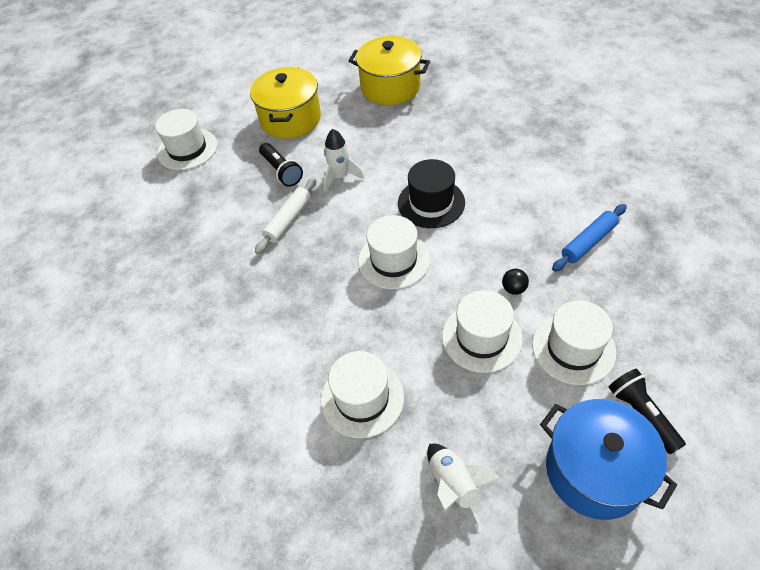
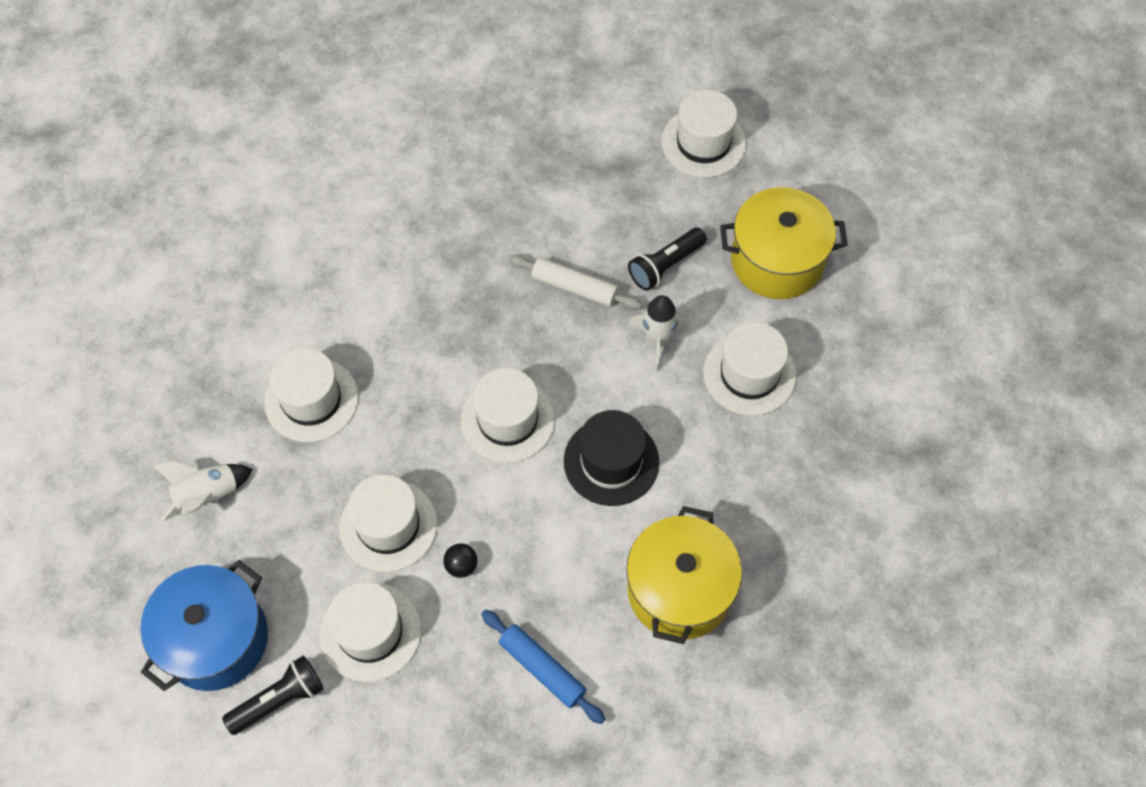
camera: 80 degrees right, 10 degrees up
yellow pot [348,36,430,105] -> yellow pot moved to [626,506,742,644]
none -> white hat [703,322,796,416]

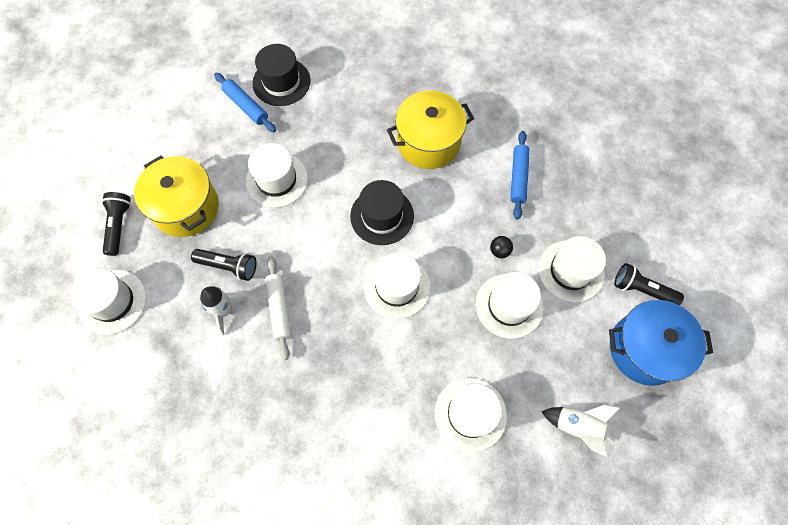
camera: 125 degrees left, 5 degrees up
white rocket [628,295,688,372] -> white rocket moved to [200,286,248,336]
none -> black flashlight [101,192,131,256]
none -> blue rolling pin [214,73,276,132]
none -> black hat [252,44,311,106]

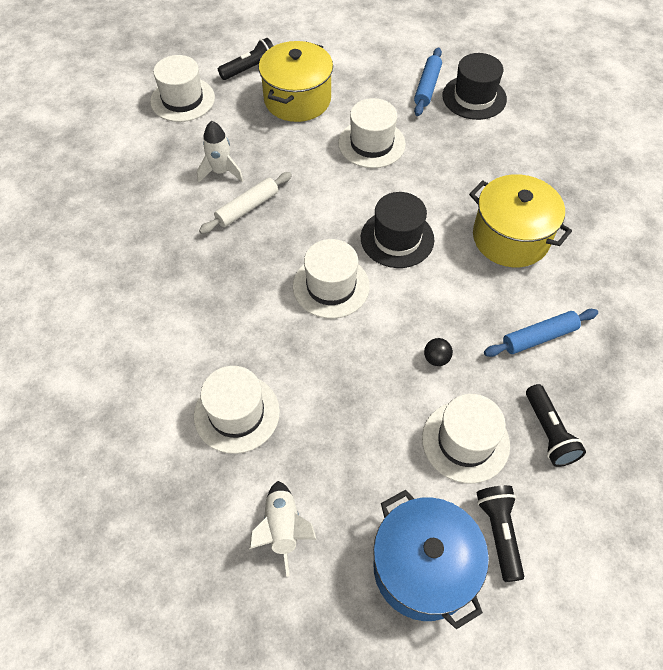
camera: 60 degrees right, 10 degrees down
black flashlight [191,249,257,281] -> black flashlight moved to [526,384,586,467]
white hat [476,272,544,339] -> none

